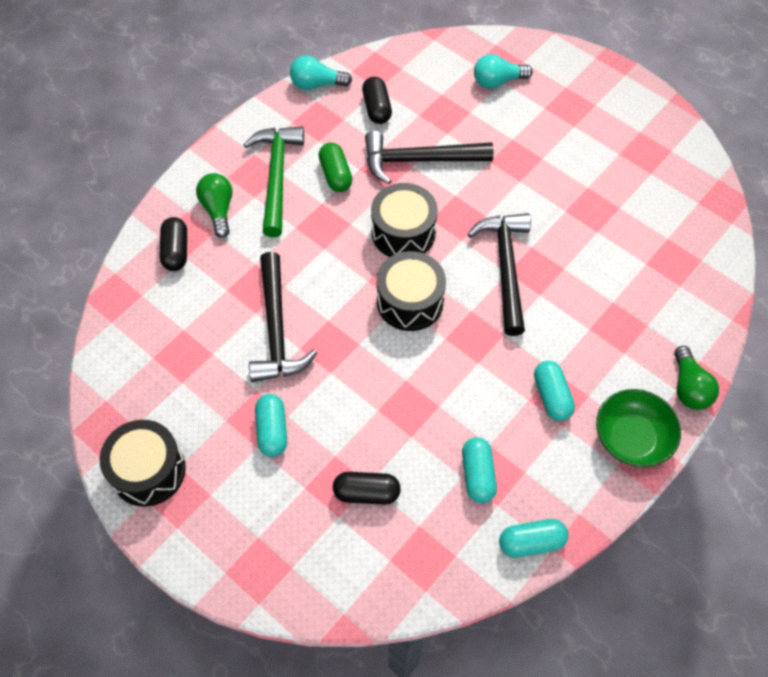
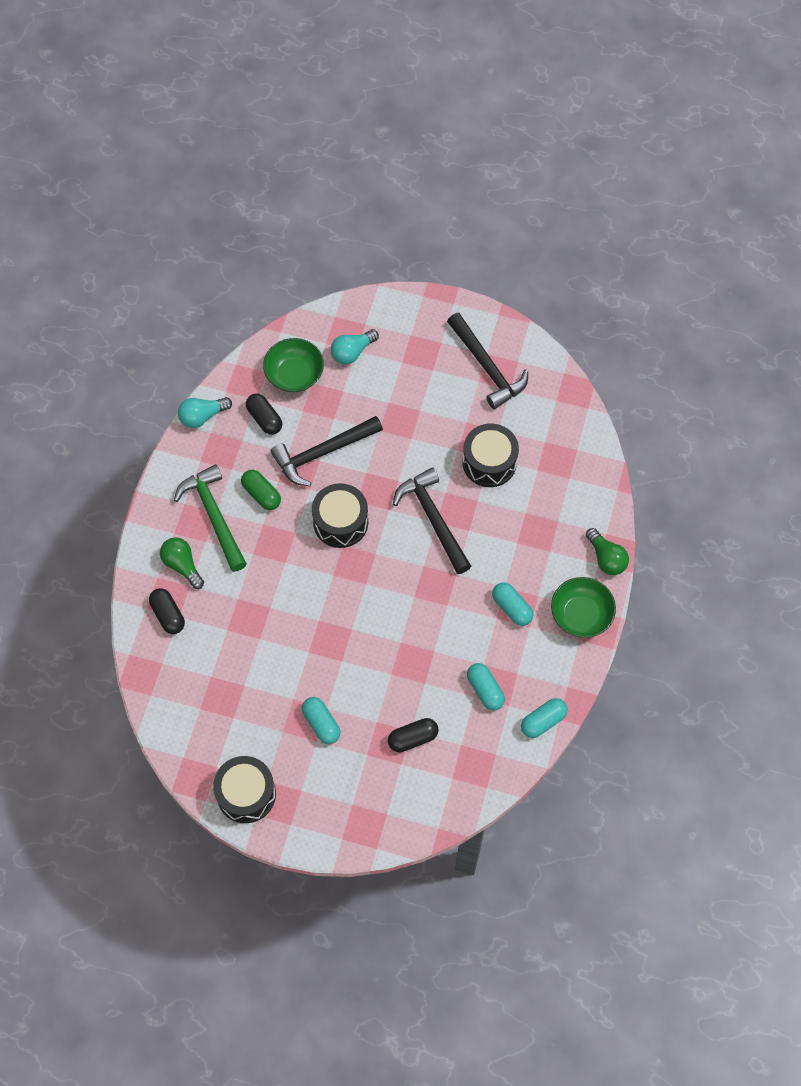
camera: 25 degrees left, 5 degrees up
black hammer [249,252,317,382] -> black hammer moved to [447,313,528,409]
black drum [377,251,446,331] -> black drum moved to [463,424,519,487]
none -> green bowl [263,338,324,392]

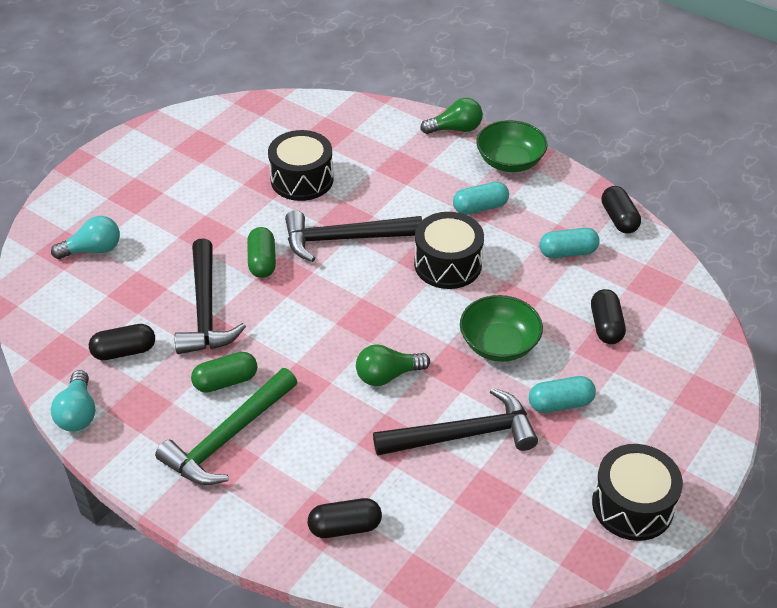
camera: 70 degrees left, 20 degrees down
green light bulb [160,537,204,589] -> green light bulb moved to [356,344,430,386]
green hammer [174,464,247,572] -> green hammer turned 45 degrees counterclockwise [155,368,297,485]
green bowl [263,338,324,392] -> green bowl moved to [460,295,543,362]
black drum [312,483,368,548] -> black drum moved to [414,212,484,289]
turquoise light bulb [331,329,379,365] -> turquoise light bulb turned 90 degrees counterclockwise [51,216,120,259]
black hammer [447,313,528,409] -> black hammer moved to [373,388,538,456]
turquoise capsule [521,698,568,738] -> black capsule [601,186,641,234]
none -> green capsule [247,227,276,278]

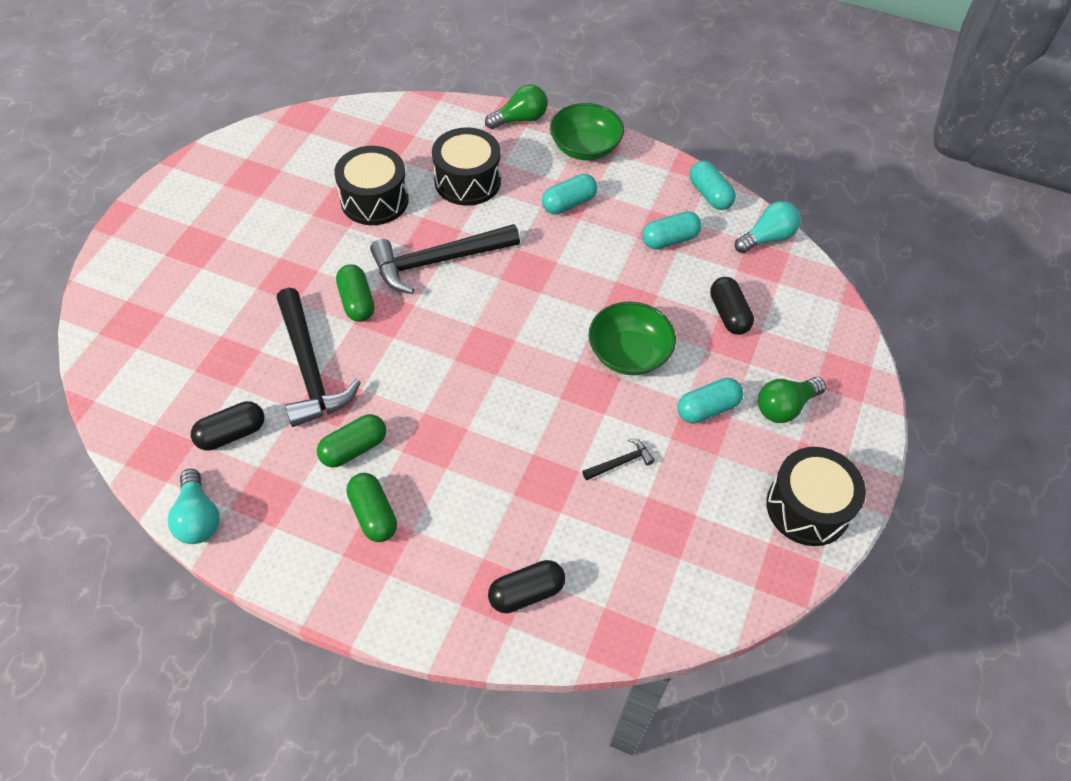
camera: 15 degrees left, 10 degrees up
turquoise light bulb [51,216,120,259] -> turquoise light bulb moved to [735,201,801,253]
green hammer [155,368,297,485] -> green capsule [347,473,397,542]
green light bulb [356,344,430,386] -> green light bulb moved to [758,377,826,423]
black hammer [373,388,538,456] -> black hammer [582,438,655,481], size x0.43
black drum [414,212,484,289] -> black drum moved to [432,127,501,206]
black capsule [601,186,641,234] -> turquoise capsule [689,161,736,210]

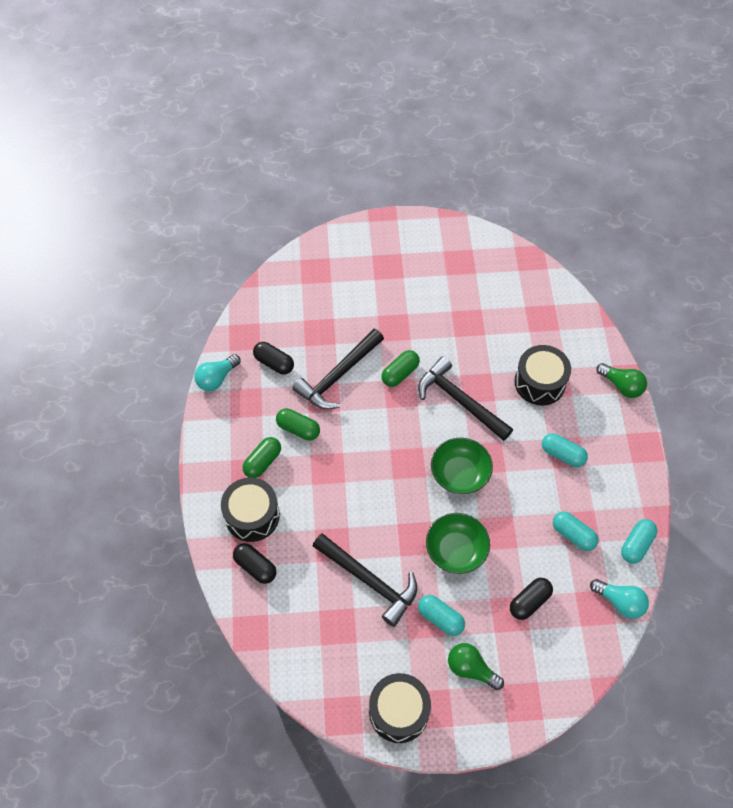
camera: 65 degrees right, 5 degrees up
black drum [334,146,409,225] -> black drum moved to [221,478,280,542]
green bowl [550,103,624,161] -> green bowl moved to [431,438,493,494]
black hammer [582,438,655,481] -> black hammer [313,533,417,627], size x2.32

